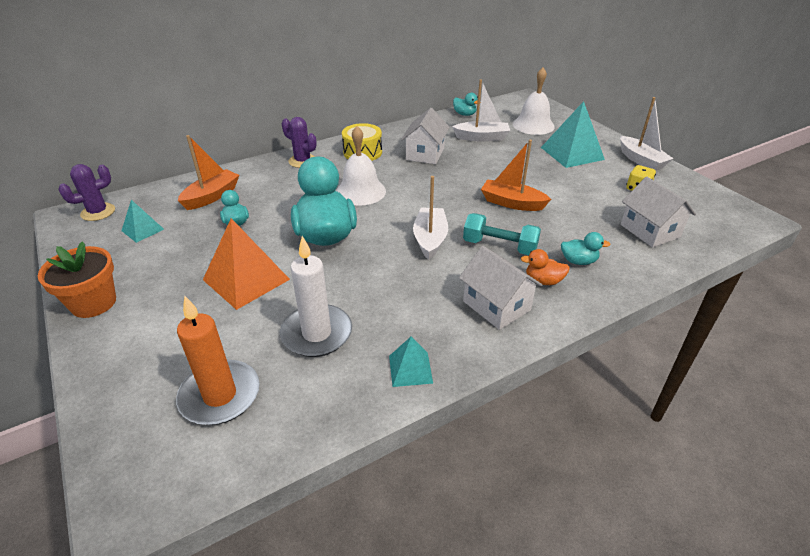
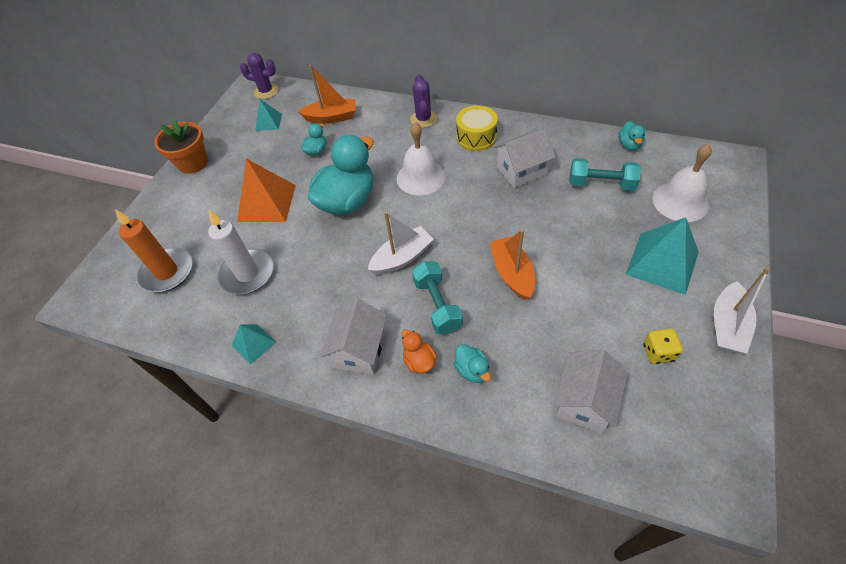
camera: 55 degrees right, 15 degrees up
white boat [452,80,510,142] -> turquoise dumbbell [569,158,641,191]

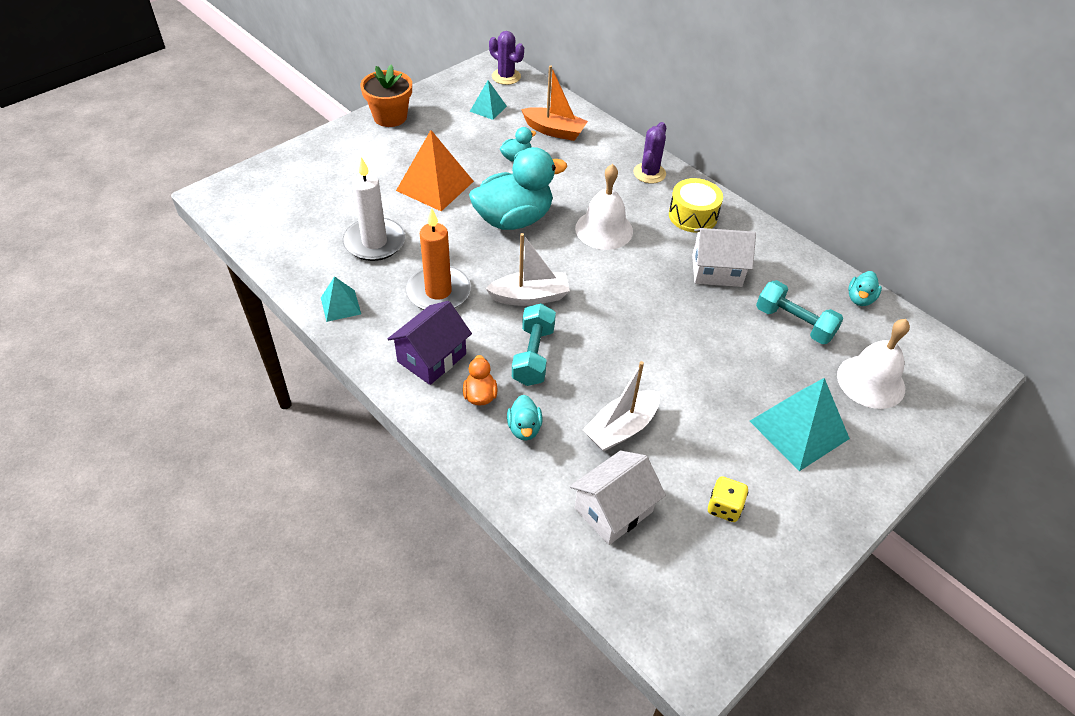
camera: 20 degrees right, 5 degrees down
orange candle [115,209,192,292] -> orange candle moved to [406,207,471,310]
white house [320,299,387,374] -> purple house [388,301,472,385]
orange boat [490,230,535,300] -> none
white boat [714,268,770,354] -> white boat moved to [583,361,660,452]

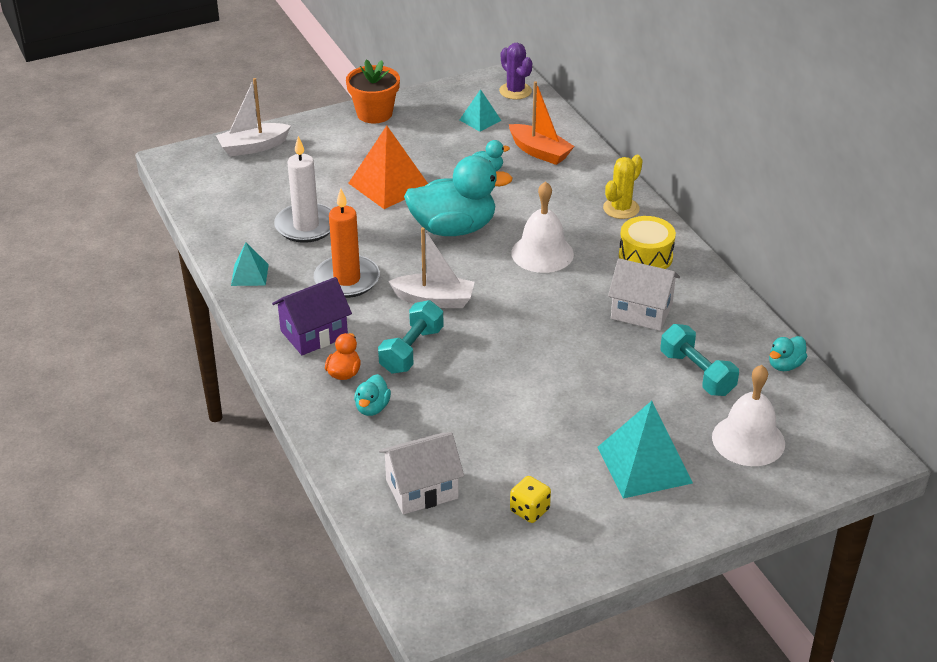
camera: 20 degrees right, 10 degrees down
white boat [583,361,660,452] -> white boat moved to [216,78,291,157]
purple cactus [633,122,666,183] -> yellow cactus [603,155,643,219]

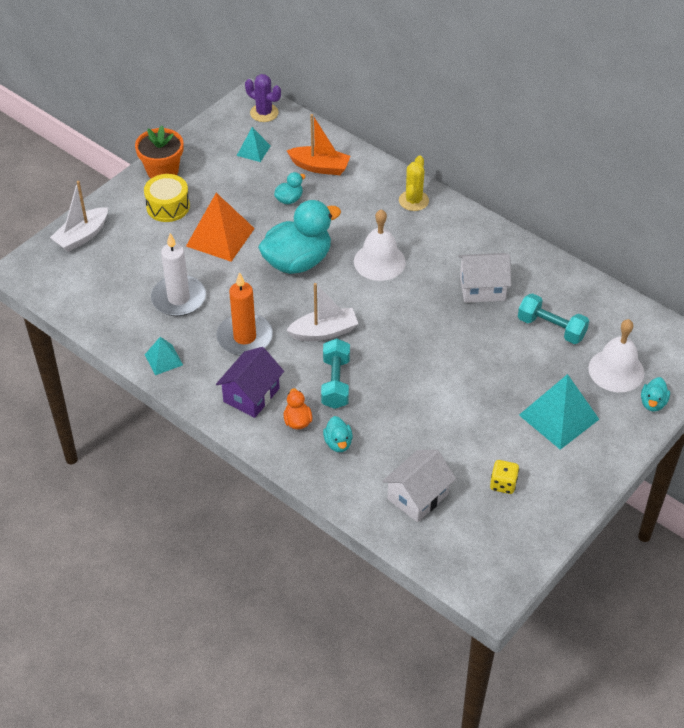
camera: 25 degrees left, 10 degrees up
yellow drum [619,216,676,269] -> yellow drum moved to [144,174,190,222]
turquoise duck [769,336,807,371] -> turquoise duck moved to [641,377,670,412]

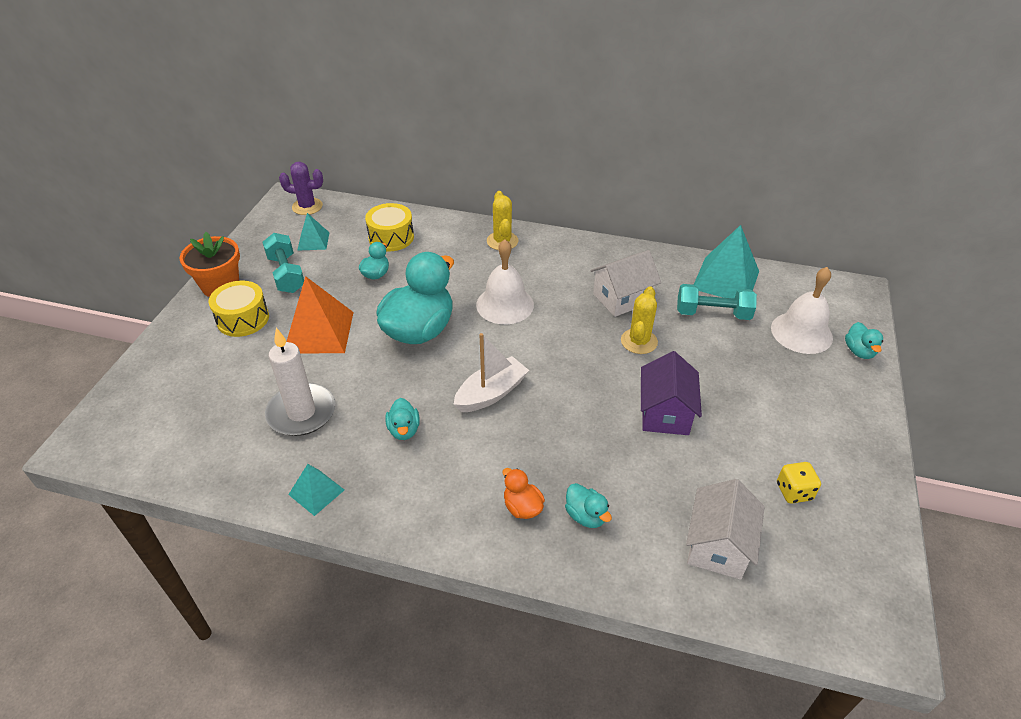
camera: 25 degrees left, 5 degrees down
white boat [50,181,108,252] -> none
orange candle [216,272,273,356] -> turquoise duck [385,398,420,440]
purple house [216,347,284,418] -> purple house moved to [641,351,702,435]
orange boat [287,114,351,175] -> yellow drum [365,203,414,252]
turquoise dumbbell [321,338,350,409] -> turquoise dumbbell moved to [263,233,304,293]
turquoise pyramid [519,374,599,450] -> turquoise pyramid moved to [694,225,759,299]
none -> yellow cactus [621,286,658,354]

